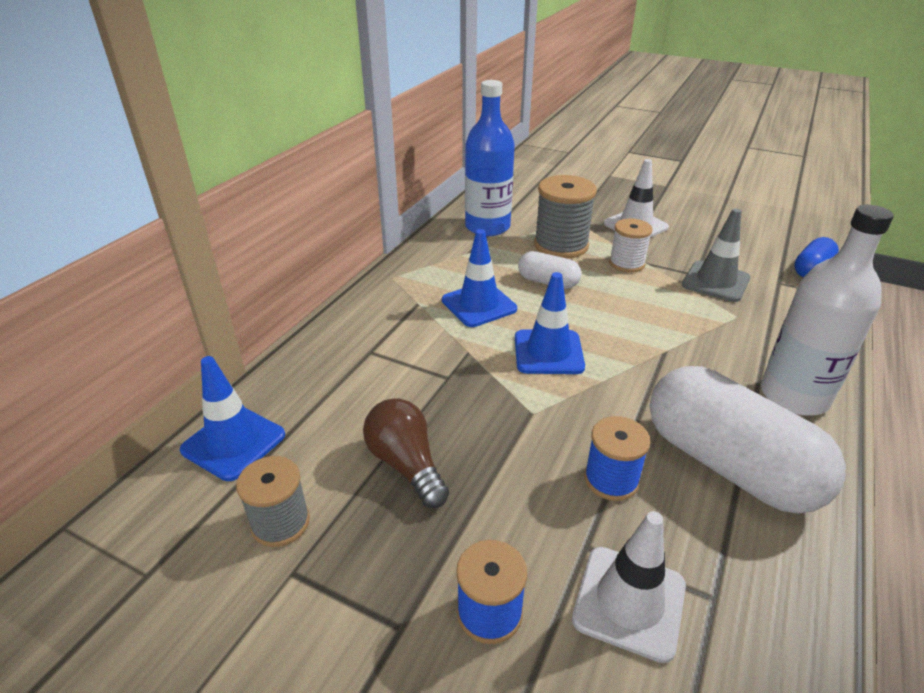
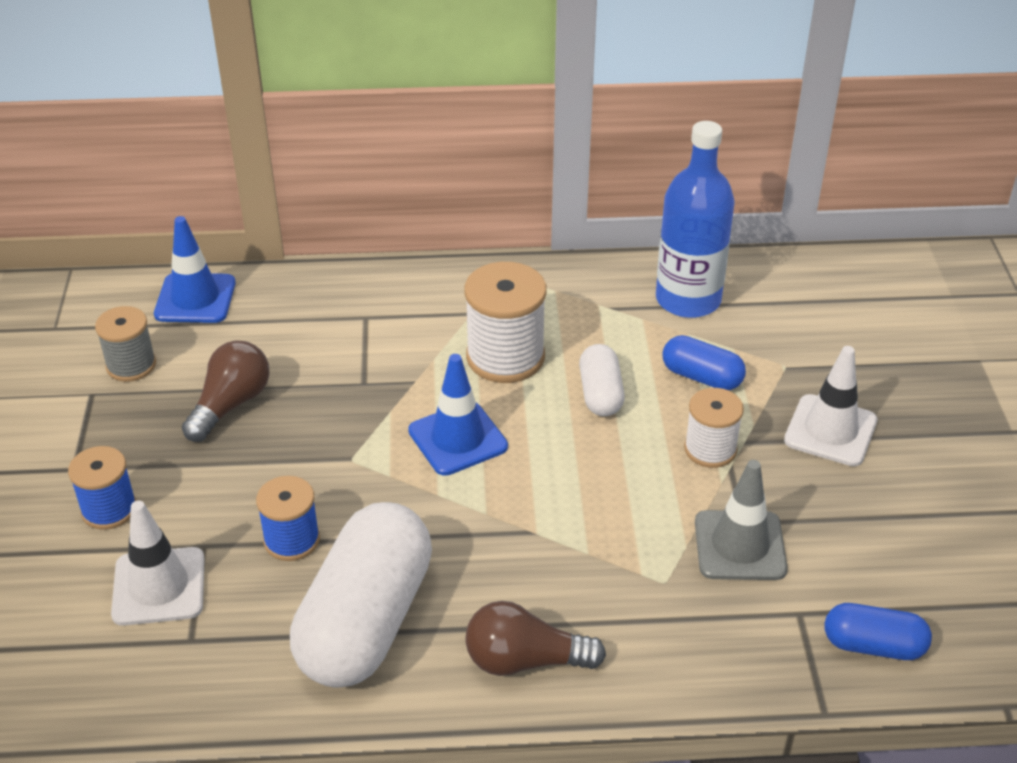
camera: 60 degrees right, 5 degrees up
blue traffic cone [442,229,517,327] -> white spool [464,262,547,383]
grey spool [534,175,597,259] -> blue capsule [663,335,746,390]
white bottle [761,205,894,416] -> brown light bulb [465,601,606,676]

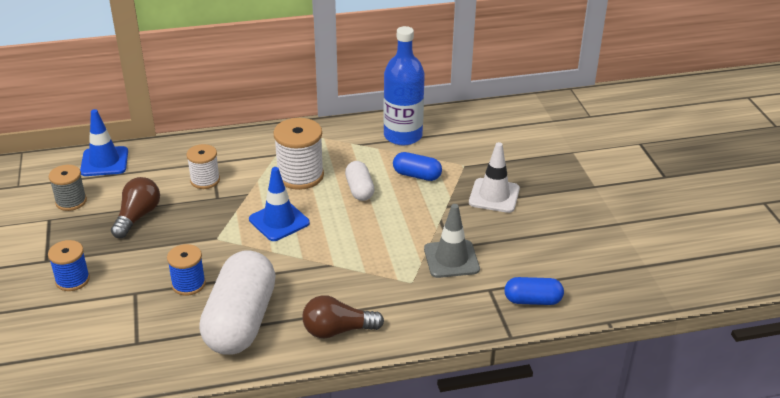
camera: 10 degrees left, 5 degrees down
white traffic cone [111,501,205,626] -> none
white spool [684,388,744,468] -> white spool moved to [186,144,220,189]

